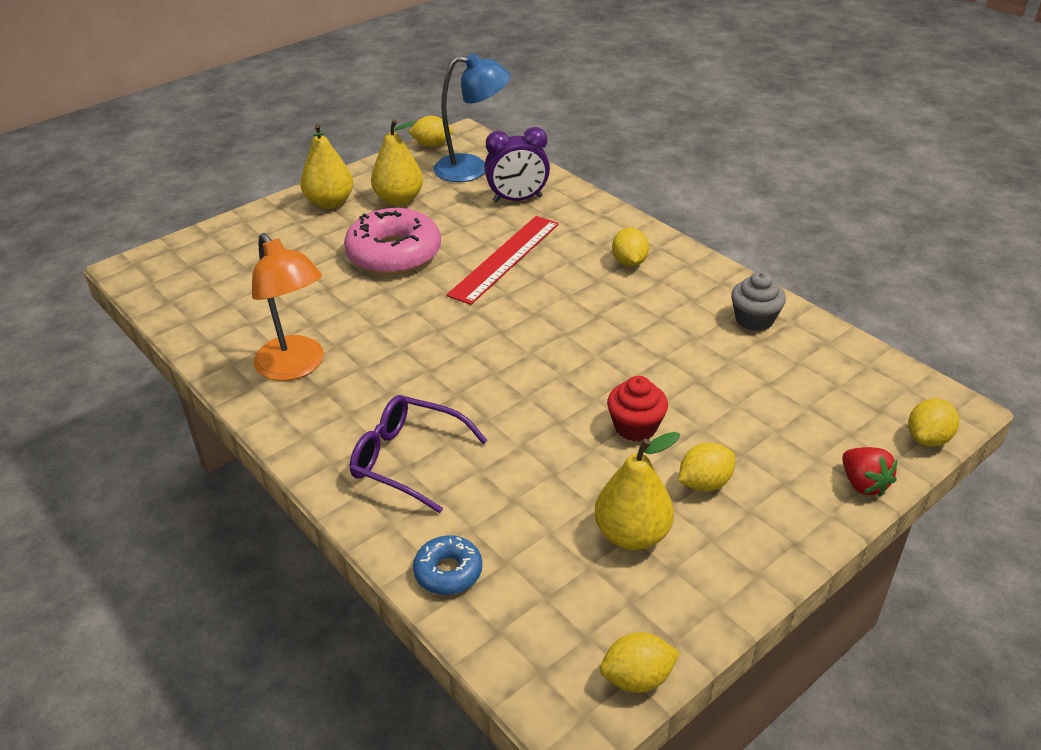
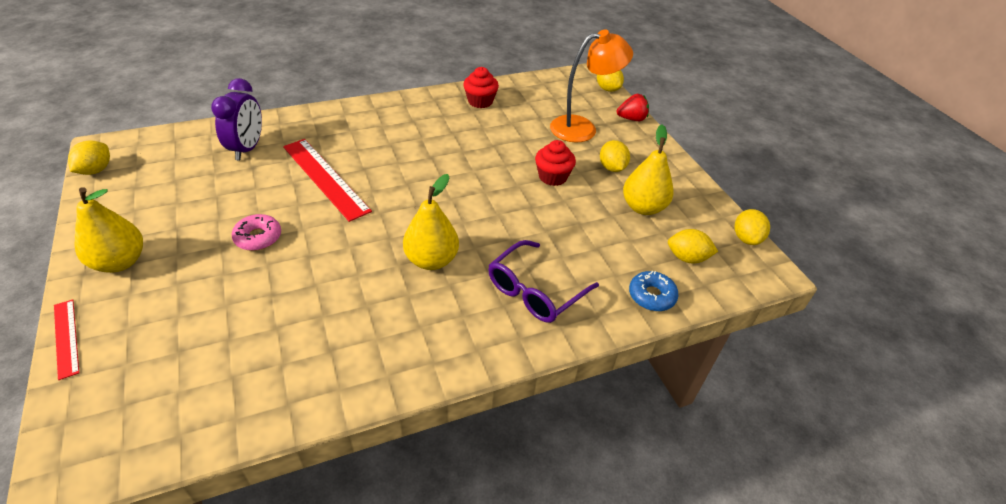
camera: 75 degrees left, 5 degrees up
orange lamp [252,233,324,381] -> orange lamp moved to [550,30,633,143]
pink donut [344,208,441,275] -> pink donut [232,214,281,251], size x0.50
yellow pear [371,119,423,206] -> yellow pear moved to [403,174,459,270]
blue lamp [433,53,511,182] -> none
yellow lemon [612,228,649,267] -> yellow lemon moved to [668,229,718,263]
grey cupcake [731,271,786,331] -> red cupcake [463,67,499,108]
none -> red ruler [54,299,79,380]

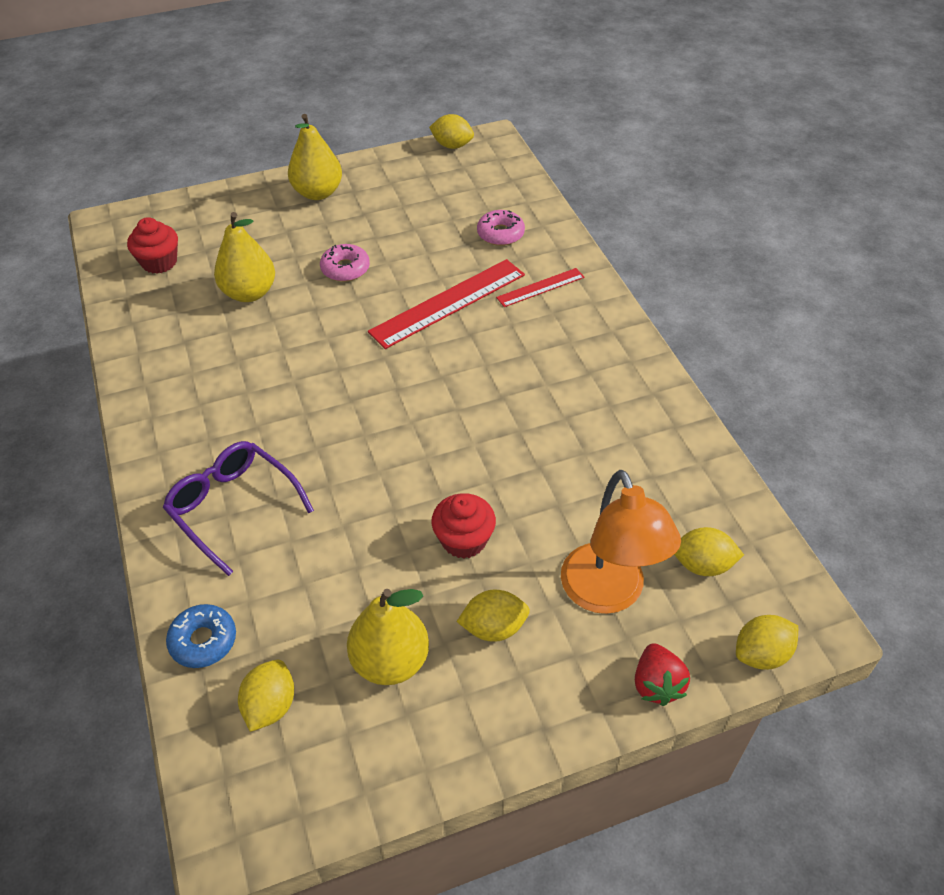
camera: 95 degrees right, 5 degrees up
red ruler [54,299,79,380] -> red ruler moved to [496,268,584,307]
purple clock [211,78,262,161] -> pink donut [477,210,525,246]
yellow pear [403,174,459,270] -> yellow pear moved to [214,212,275,302]
red cupcake [463,67,499,108] -> red cupcake moved to [127,217,178,274]
yellow lemon [734,209,770,245] -> yellow lemon moved to [674,527,744,576]

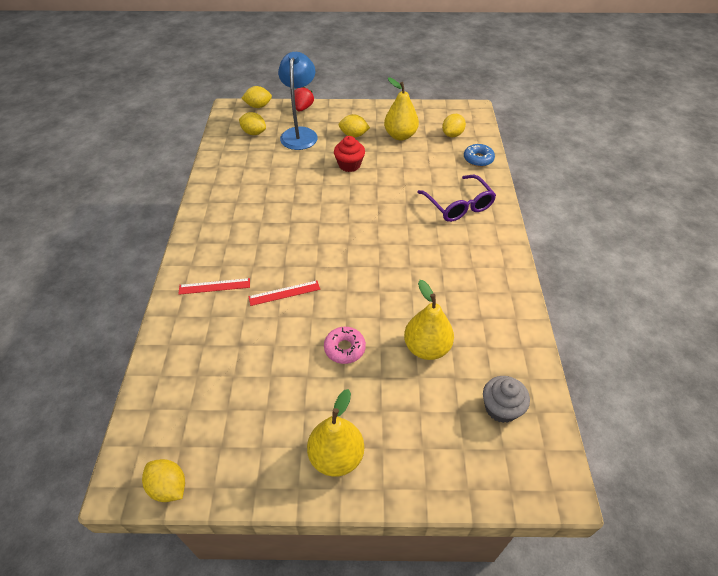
camera: 160 degrees left, 0 degrees up
red cupcake [127,217,178,274] -> grey cupcake [483,376,530,423]
red ruler [368,259,525,349] -> red ruler [248,281,320,306], size x0.54
pink donut [477,210,525,246] -> none
orange lamp [561,470,681,614] -> blue lamp [278,52,318,150]

